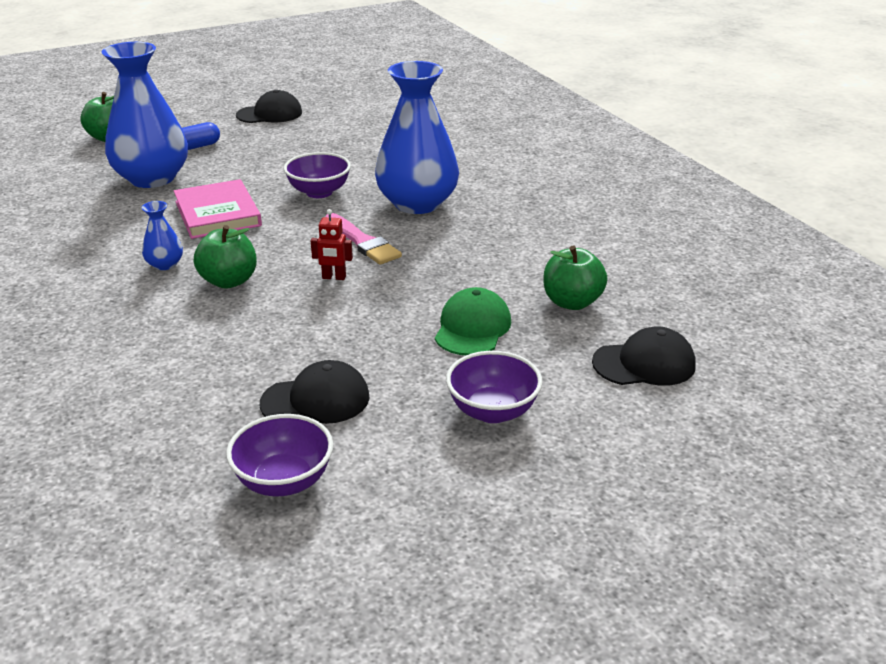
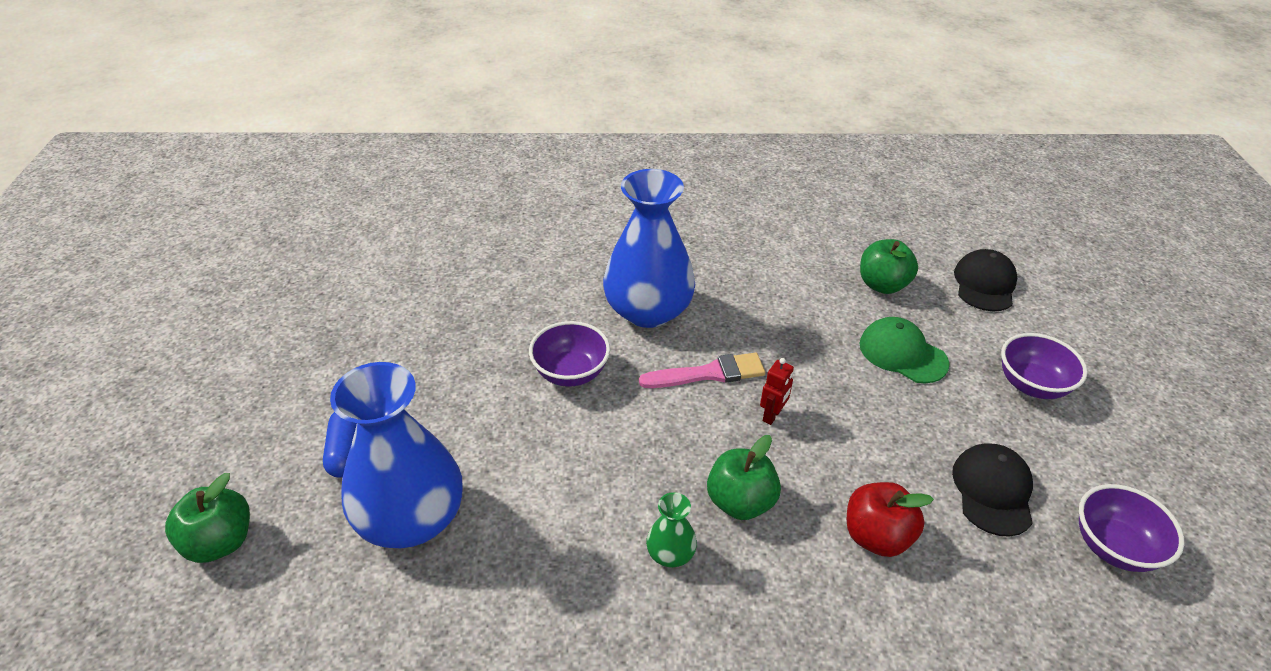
camera: 65 degrees left, 10 degrees up
blue vase [141,201,183,270] -> green vase [646,492,697,567]
pink book [174,179,262,239] -> none
black cap [236,89,302,123] -> none
none -> red apple [847,482,934,557]

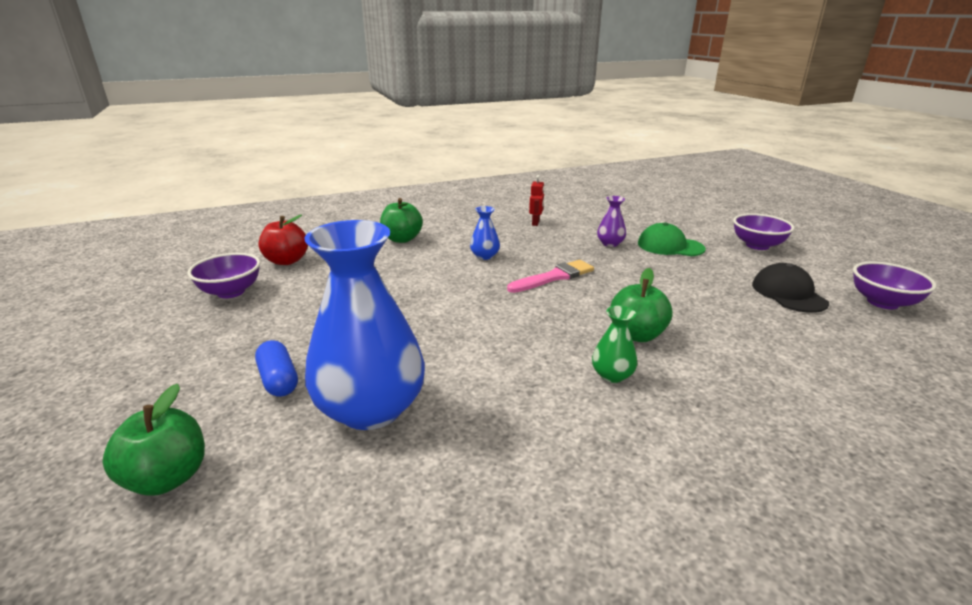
camera: 20 degrees left, 15 degrees down
purple bowl [529,321,610,387] -> purple bowl moved to [188,253,260,298]
blue vase [603,169,695,328] -> blue vase [470,206,500,260], size x0.42
red robot [760,358,794,425] -> red robot moved to [529,175,544,226]
red apple [847,482,934,557] -> red apple moved to [258,215,308,265]
green apple [860,239,918,294] -> green apple moved to [380,198,423,243]
black cap [954,249,1017,311] -> none
none -> purple vase [597,196,626,247]

